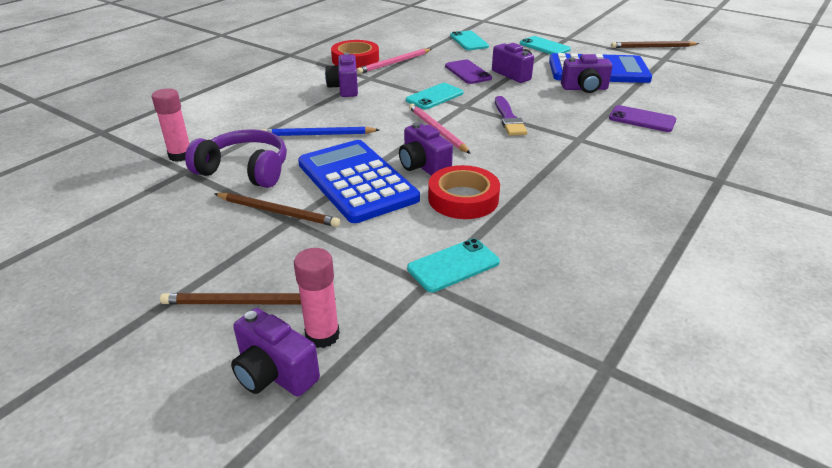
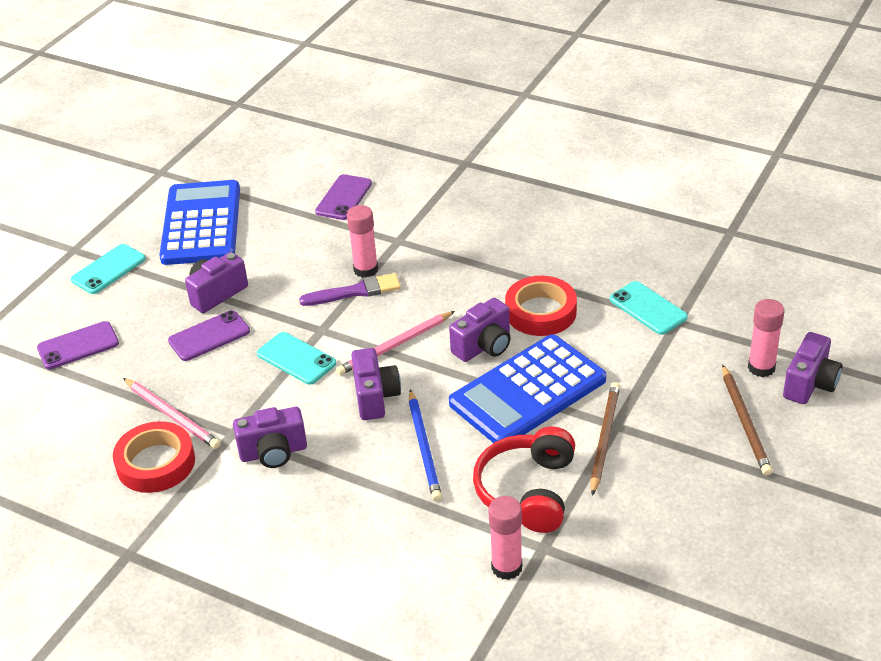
camera: 95 degrees left, 5 degrees up
purple headphones [185,129,287,188] -> red headphones [473,426,575,533]
turquoise phone [450,31,489,50] -> purple phone [37,321,119,369]
purple camera [561,54,613,93] -> purple camera moved to [351,348,401,420]
brown pencil [611,41,699,48] -> none
none -> pink glue stick [347,205,378,278]

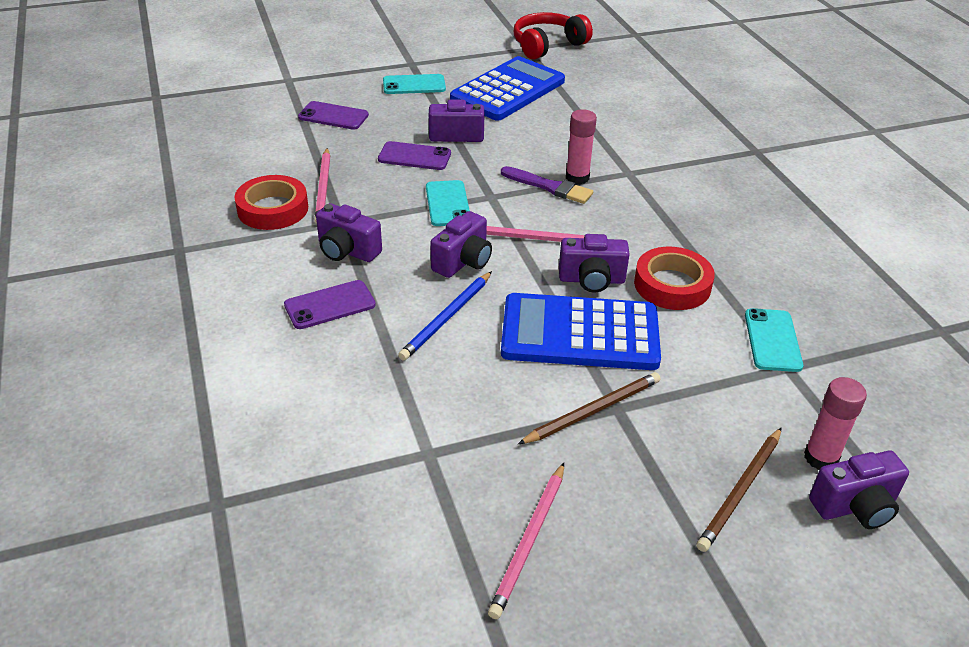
camera: 40 degrees right, 0 degrees up
purple phone [315,174,372,220] -> purple phone moved to [284,280,376,329]
red headphones [473,426,575,533] -> red headphones moved to [514,12,593,59]
pink glue stick [488,496,522,580] -> none
none -> pink pencil [488,463,564,619]

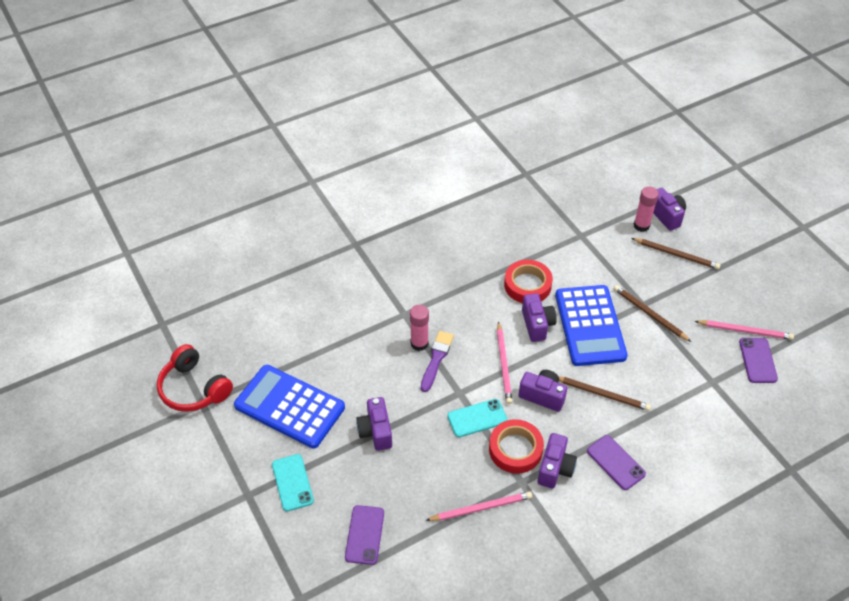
camera: 100 degrees left, 10 degrees up
red tape [234,175,308,230] -> red tape moved to [489,419,544,474]
purple phone [378,141,451,170] -> purple phone moved to [739,338,778,383]
blue pencil [398,271,492,361] -> brown pencil [559,376,651,411]
turquoise phone [745,308,803,372] -> none

